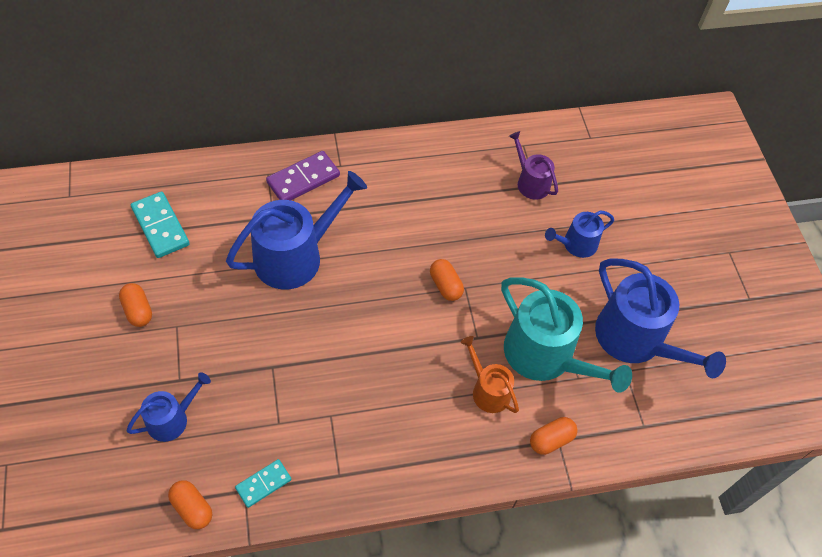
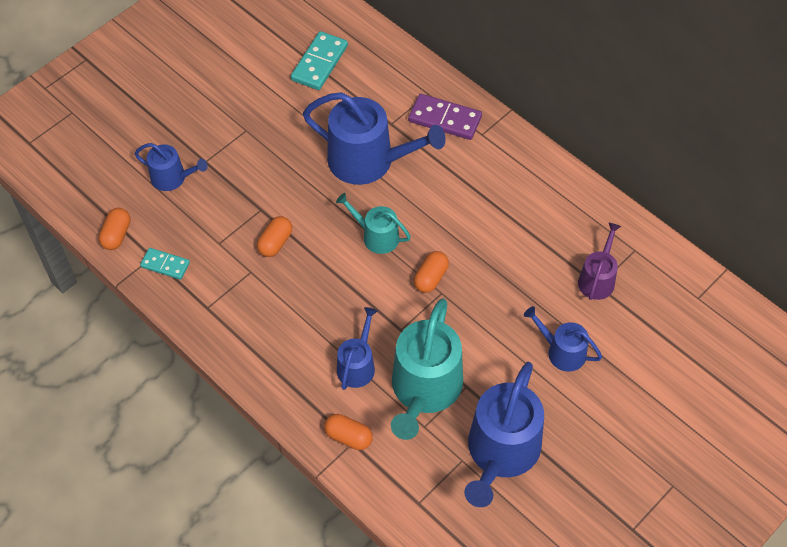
camera: 60 degrees right, 0 degrees up
orange capsule [119,283,152,327] -> orange capsule moved to [257,216,292,257]
orange watering can [461,336,519,413] -> blue watering can [337,307,378,390]
none -> turquoise watering can [336,193,411,254]

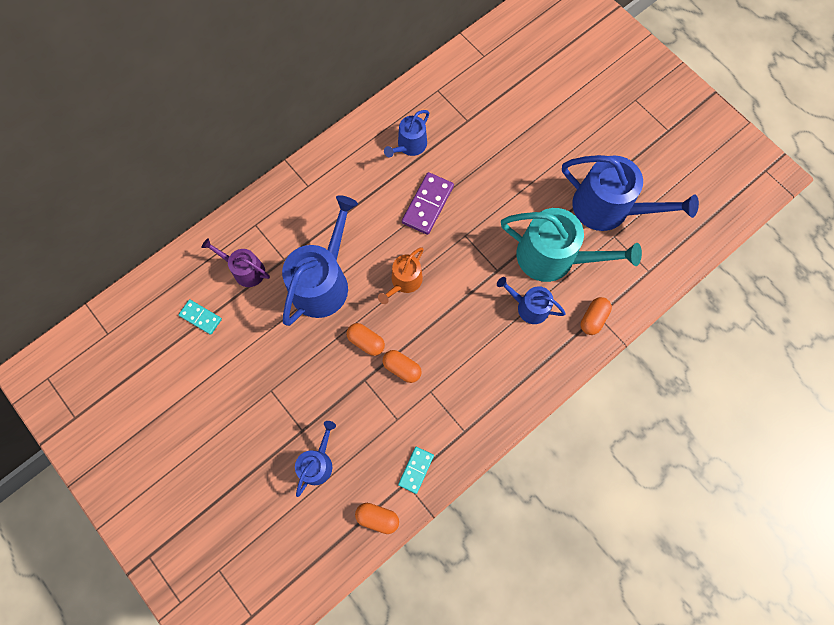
camera: 85 degrees left, 15 degrees up
turquoise domino [291,31,348,90] -> turquoise domino [178,299,222,335], size x0.62
turquoise watering can [336,193,411,254] -> orange watering can [378,248,424,304]
purple domino [408,94,482,140] -> purple domino moved to [402,172,454,235]
orange capsule [414,251,449,293] -> orange capsule moved to [346,323,385,356]
blue watering can [524,306,602,372] -> blue watering can moved to [384,110,429,158]
purple watering can [578,222,621,300] -> purple watering can moved to [201,238,270,287]

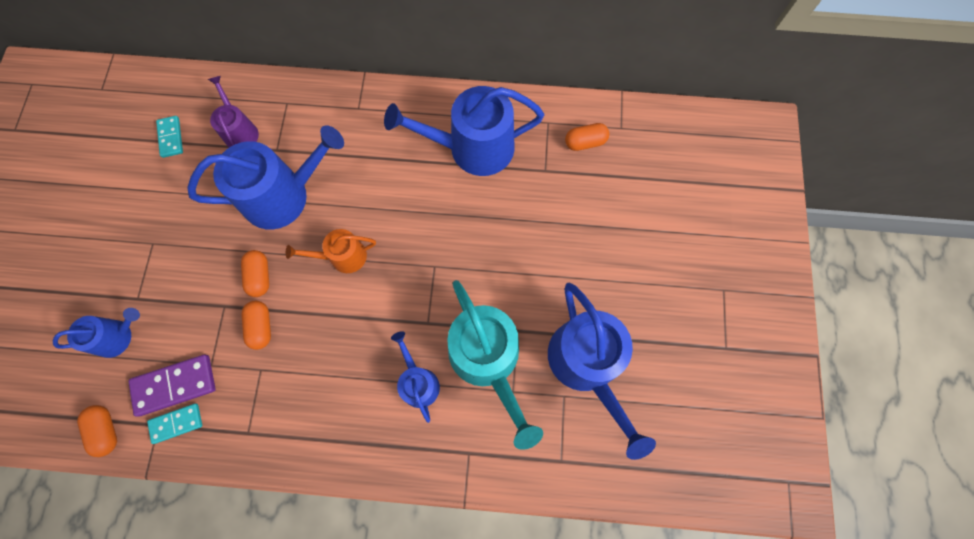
camera: 45 degrees right, 0 degrees up
blue watering can [384,110,429,158] -> blue watering can [384,86,544,176], size x1.86
purple domino [402,172,454,235] -> purple domino moved to [128,355,216,417]
orange capsule [581,297,612,335] -> orange capsule moved to [565,123,609,151]

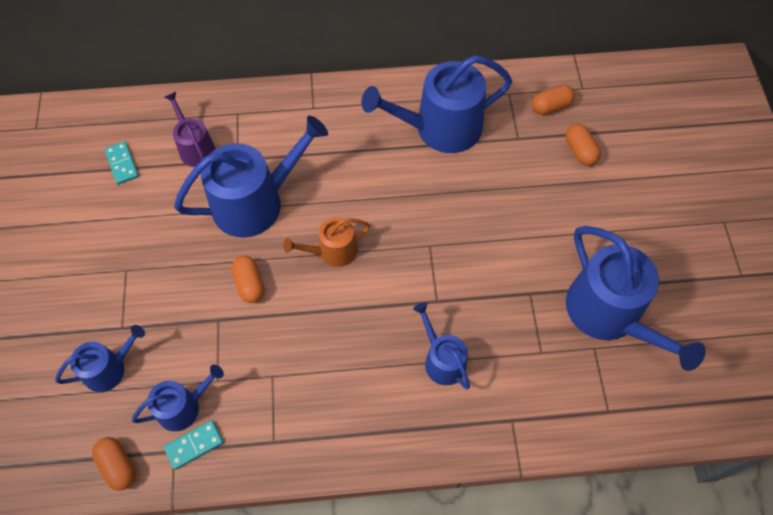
camera: 10 degrees left, 10 degrees down
purple domino [128,355,216,417] -> blue watering can [132,365,224,431]
orange capsule [241,301,271,350] -> orange capsule moved to [566,124,601,166]
turquoise watering can [447,280,543,450] -> none

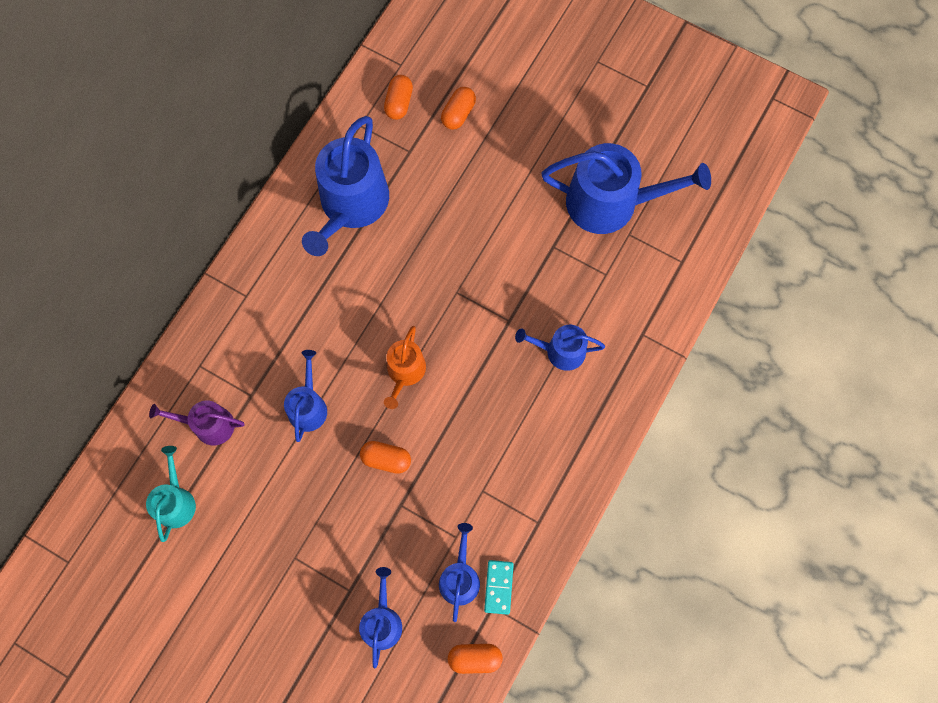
camera: 55 degrees left, 10 degrees up
turquoise domino [105,141,139,185] -> turquoise watering can [146,446,196,542]
blue watering can [174,116,328,238] -> blue watering can [284,350,327,442], size x0.54
orange capsule [566,124,601,166] -> orange capsule turned 75 degrees counterclockwise [441,87,476,130]

